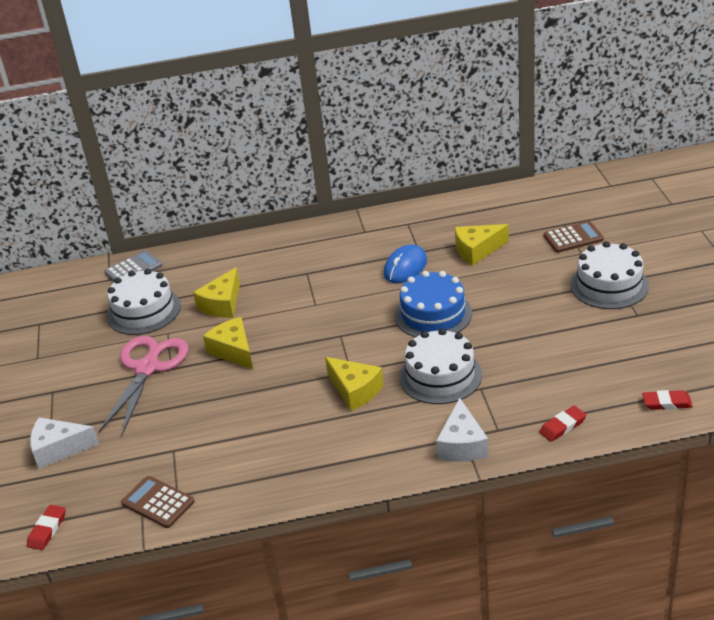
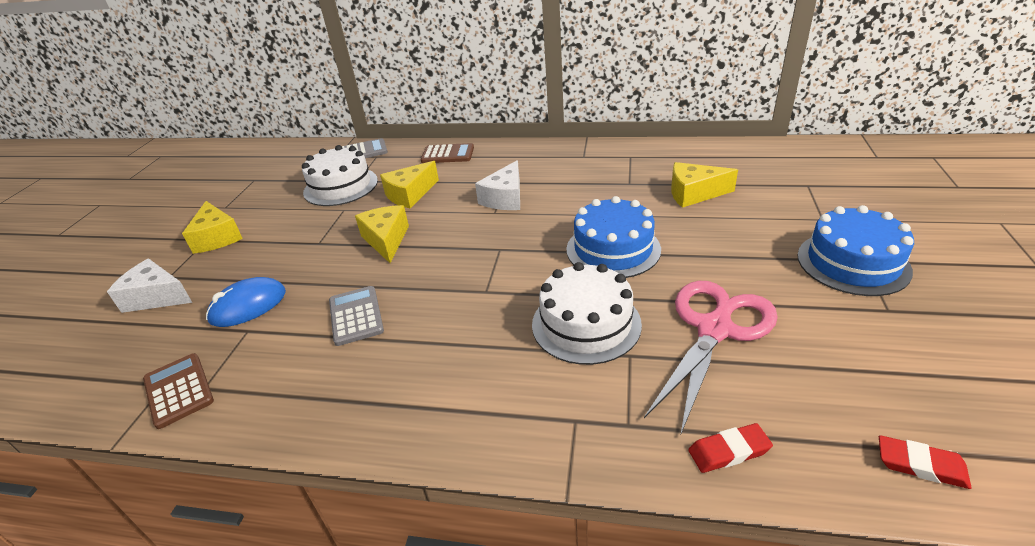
camera: 20 degrees right, 0 degrees up
red eraser [27,505,66,550] -> none
pink scissors [99,336,189,435] -> pink scissors moved to [644,281,778,436]
yellow cheese [325,357,384,411] -> yellow cheese moved to [182,201,243,254]
blue mouse [383,244,427,283] -> blue mouse moved to [206,277,286,327]
white cheese [436,398,489,462] -> white cheese moved to [475,160,520,210]
brown calculator [544,221,604,253] -> brown calculator moved to [421,143,474,163]
white cake [570,241,649,309] -> blue cake [797,205,914,296]
none -> grey calculator [329,286,384,346]

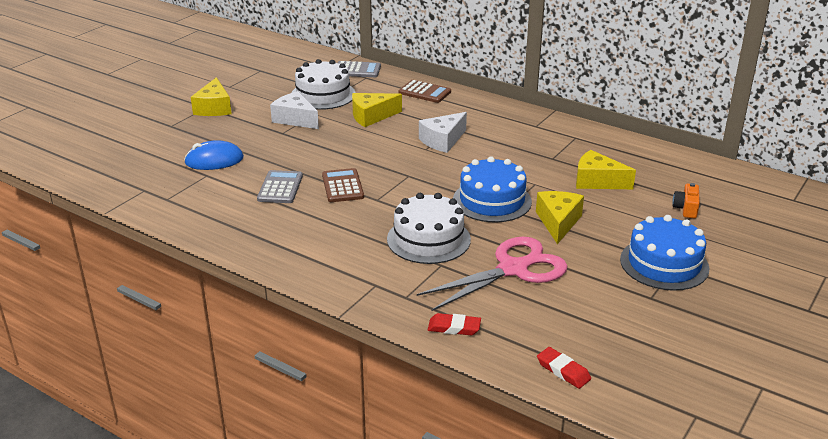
camera: 20 degrees right, 5 degrees down
white cheese [107,259,193,313] -> white cheese moved to [270,91,319,129]
brown calculator [143,353,214,429] -> brown calculator moved to [322,168,364,202]
yellow cheese [355,205,409,263] -> yellow cheese moved to [536,191,584,244]
none -> orange camera [672,183,700,219]

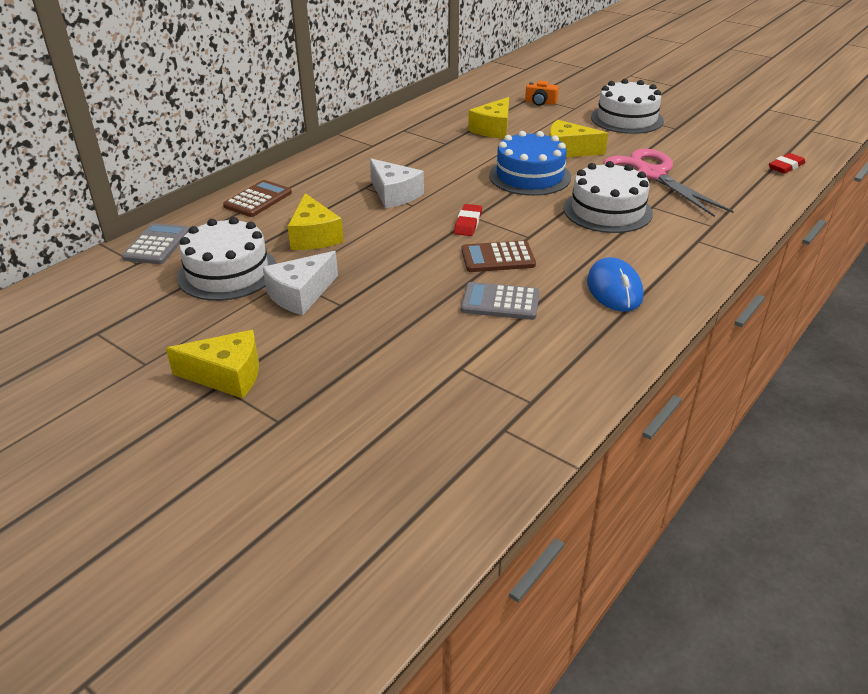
camera: 85 degrees left, 5 degrees up
blue mouse [184,140,244,170] -> blue mouse moved to [587,257,644,312]
red eraser [428,313,481,335] -> red eraser moved to [454,204,482,236]
blue cake [620,215,710,291] -> white cake [591,79,664,134]

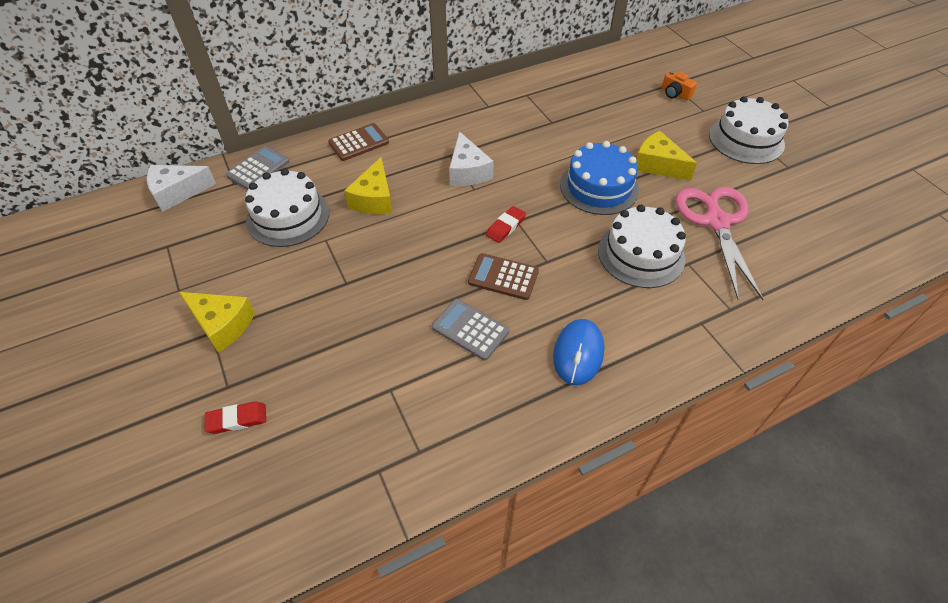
camera: 25 degrees right, 15 degrees up
white cheese [263,251,338,315] -> white cheese moved to [147,165,216,212]
yellow cheese [468,97,509,139] -> none
red eraser [769,153,805,174] -> red eraser moved to [205,402,266,434]

